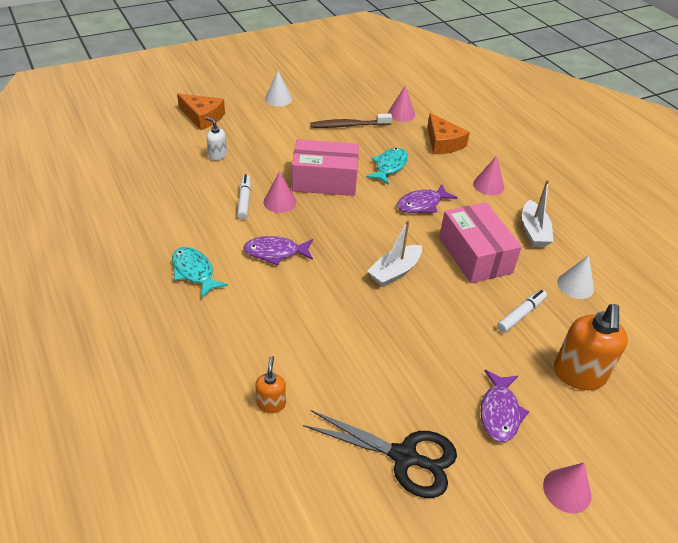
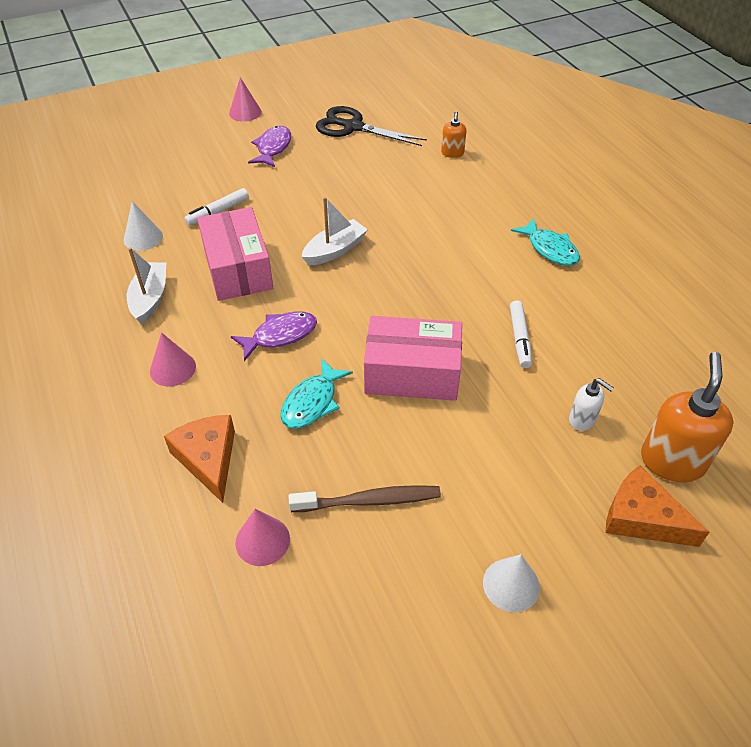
camera: 175 degrees left, 5 degrees up
purple fish [243,236,313,266] -> none
pink cone [264,171,296,213] -> none
orange soap dispenser [554,304,628,390] -> orange soap dispenser moved to [641,352,734,482]

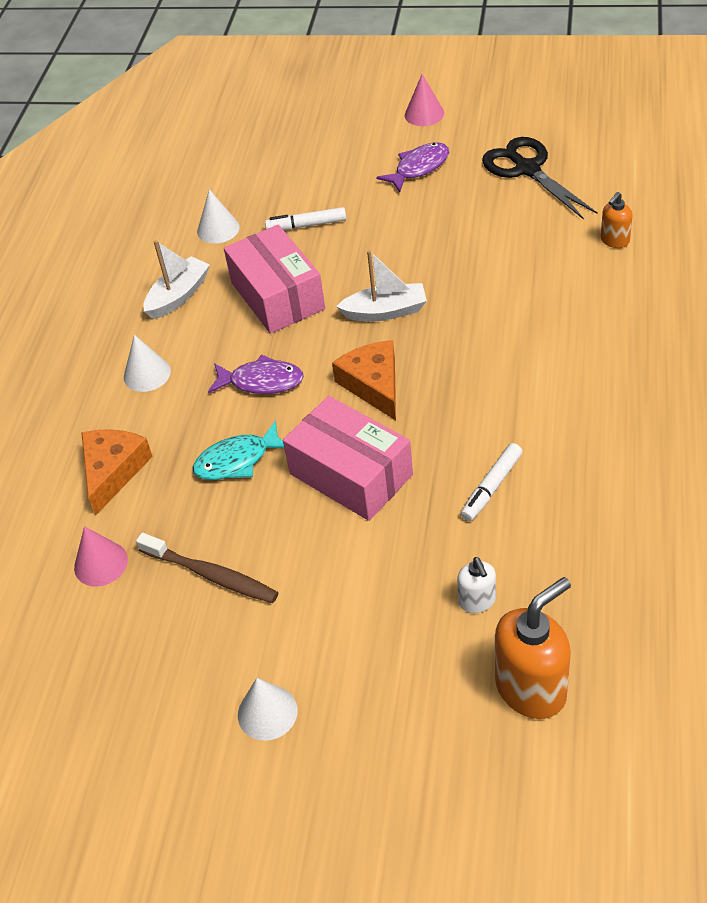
camera: 40 degrees right, 0 degrees up
pink cone [150,332,196,387] -> white cone [124,335,171,392]
pink box [197,207,273,301] -> pink box turned 45 degrees counterclockwise [224,225,325,334]
turquoise fish [511,218,580,266] -> none
orange cheese [605,465,710,547] -> orange cheese moved to [332,340,396,420]

